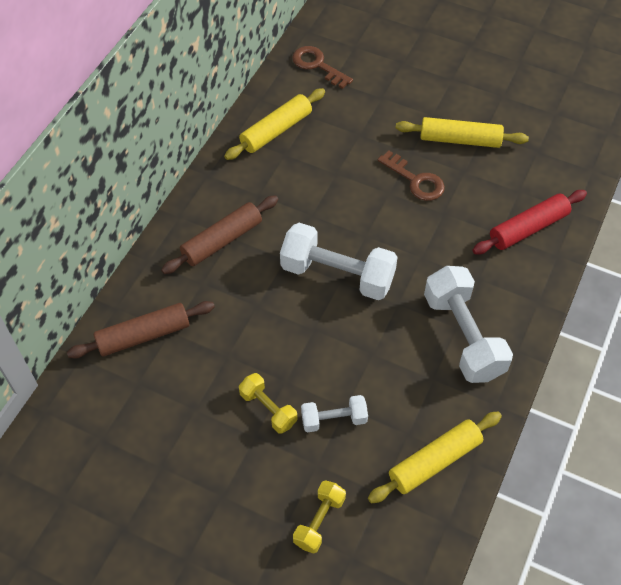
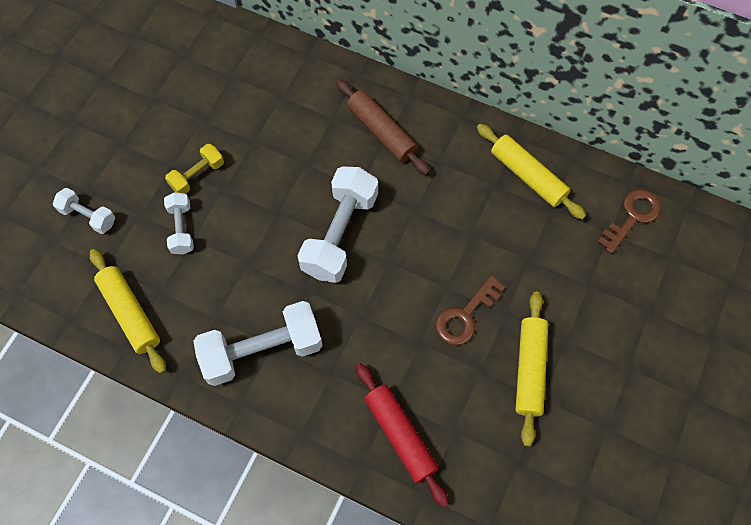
camera: 90 degrees right, 10 degrees up
brown rolling pin [67,301,215,358] -> none
yellow dumbbell [293,480,346,554] -> white dumbbell [53,188,115,234]

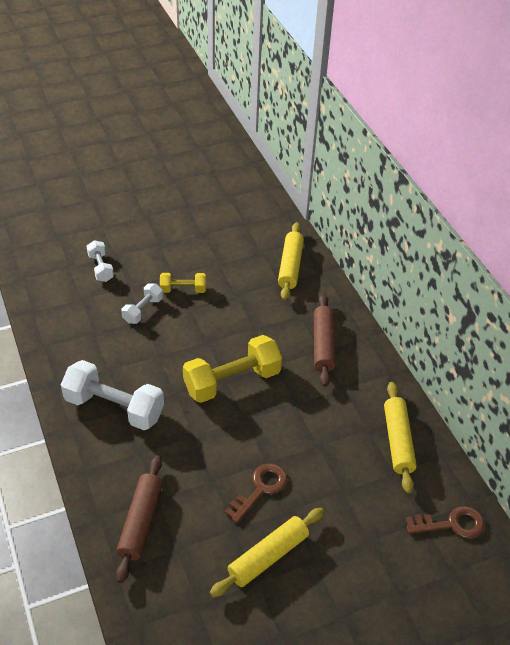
camera: 40 degrees right, 20 degrees down
yellow rolling pin [90,249,166,374] -> yellow rolling pin moved to [278,222,304,301]
white dumbbell [297,166,378,283] -> yellow dumbbell [183,335,282,403]
red rolling pin [356,363,449,507] -> brown rolling pin [116,456,162,583]
brown key [436,275,505,345] -> brown key turned 135 degrees clockwise [225,463,287,523]

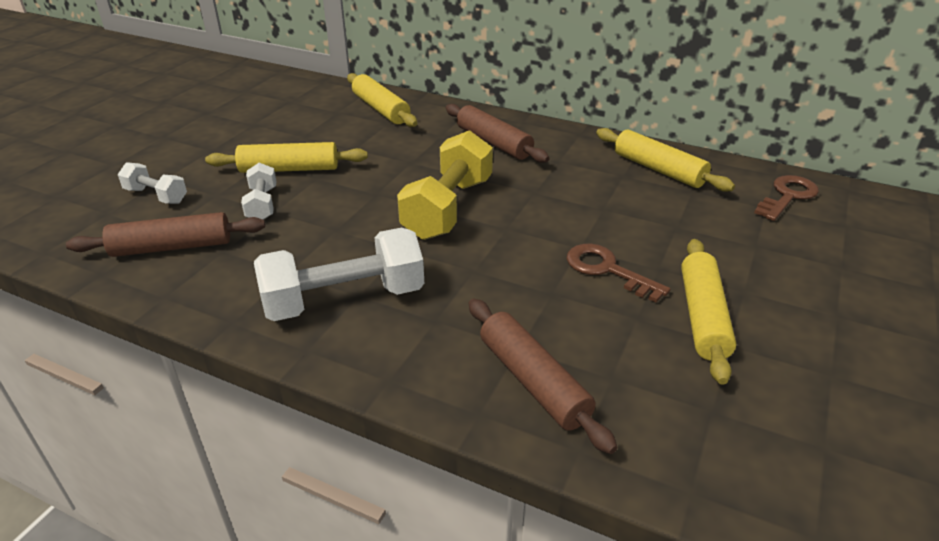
camera: 40 degrees left, 10 degrees down
yellow dumbbell [160,273,206,293] -> yellow rolling pin [205,142,368,173]
brown key [225,463,287,523] -> brown key turned 45 degrees counterclockwise [567,244,670,303]
none -> brown rolling pin [66,212,265,257]

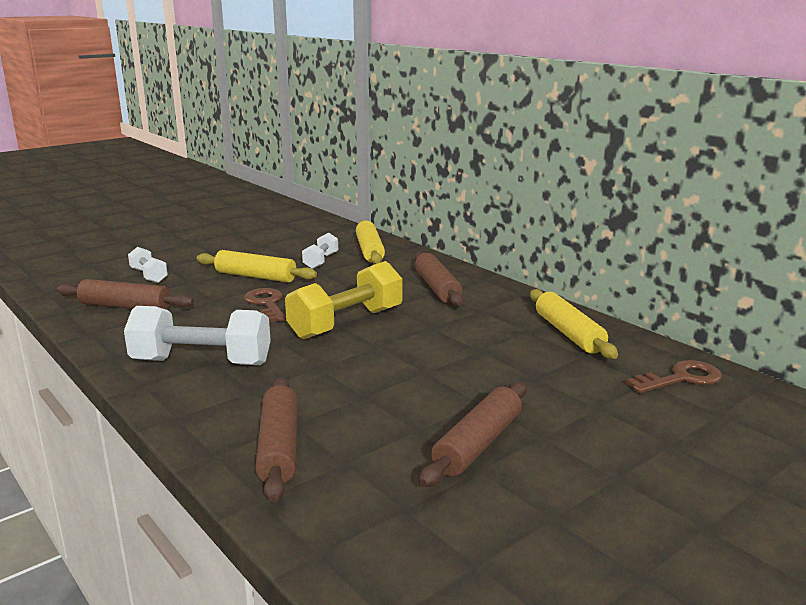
camera: 25 degrees right, 15 degrees down
white dumbbell [241,163,277,220] -> white dumbbell moved to [302,233,338,269]
brown key [567,244,670,303] -> brown key moved to [244,288,286,323]
yellow rolling pin [681,239,736,385] -> brown rolling pin [419,381,527,487]

